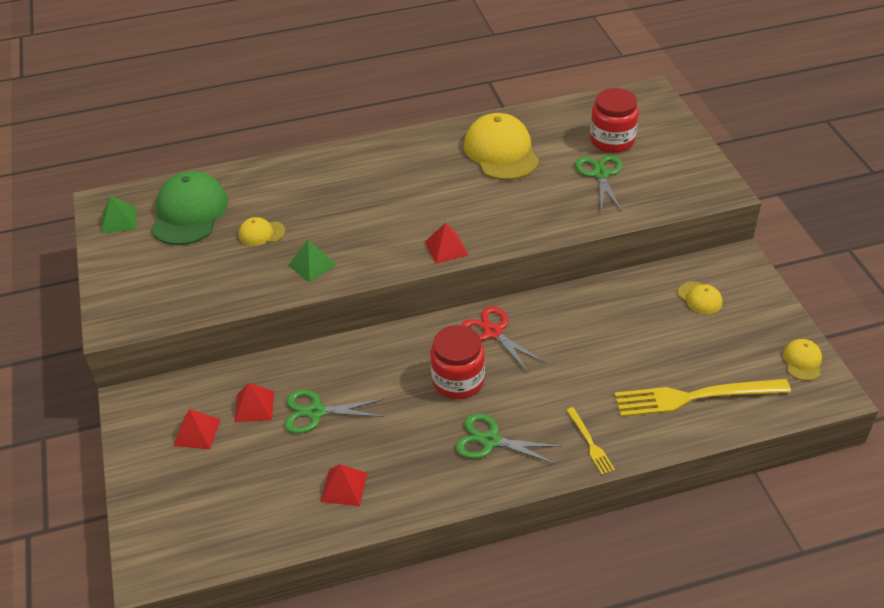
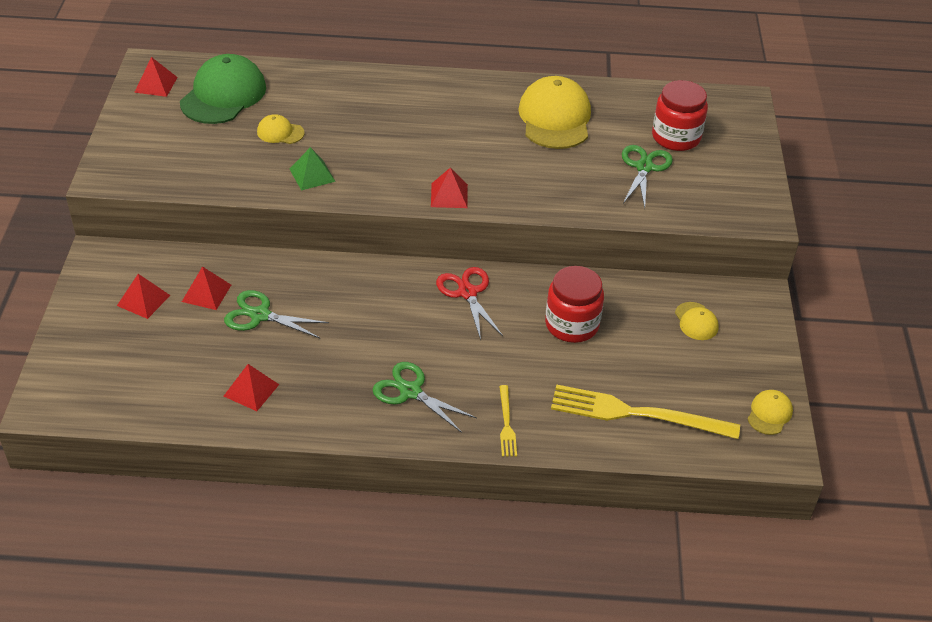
camera: 15 degrees right, 0 degrees up
green pyramid [101,195,136,234] -> red pyramid [134,57,178,97]
red jar [430,325,485,399] -> red jar moved to [545,266,604,343]

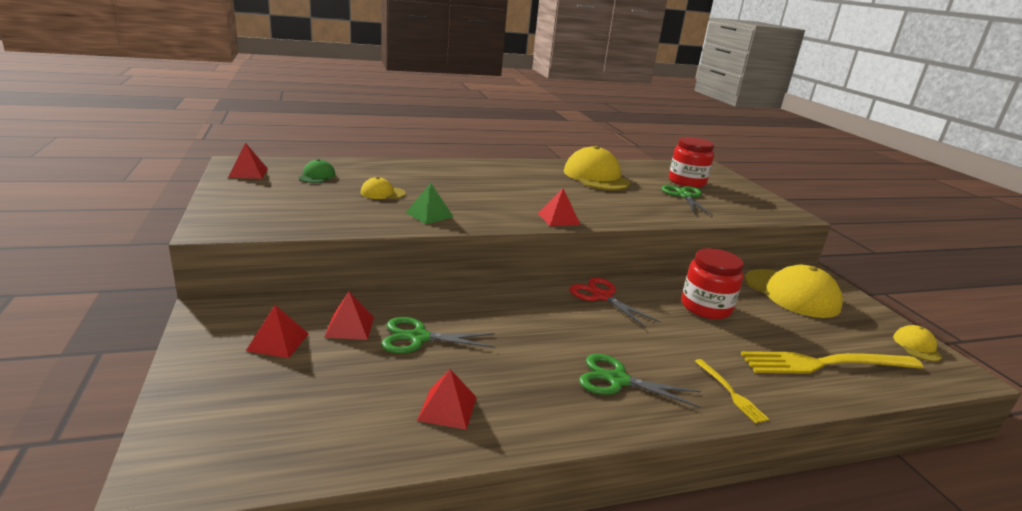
camera: 20 degrees left, 20 degrees down
green cap [180,54,266,124] -> green cap [299,159,335,183], size x0.48
yellow cap [675,302,719,340] -> yellow cap [745,265,843,318], size x2.10

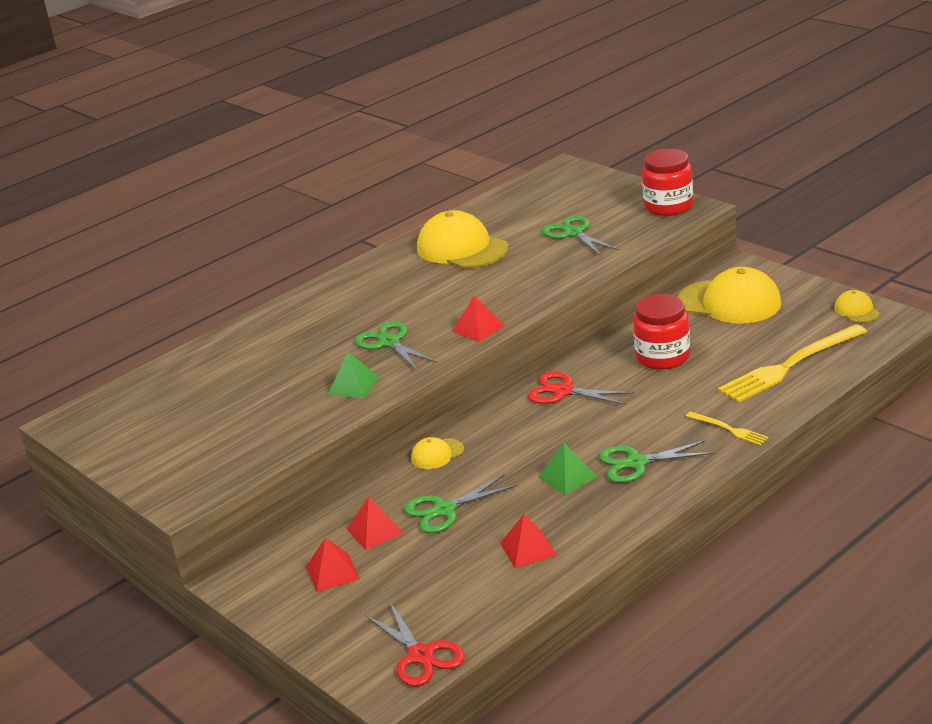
camera: 20 degrees left, 5 degrees up
red pyramid [228,143,268,179] -> none
green cap [299,159,335,183] -> none
yellow cap [361,177,406,199] -> yellow cap moved to [411,437,464,469]
red jar [669,137,714,188] -> red jar moved to [642,149,693,216]
none -> green scissors [354,321,438,370]
none -> red scissors [365,602,465,687]
none -> green pyramid [538,443,597,495]

